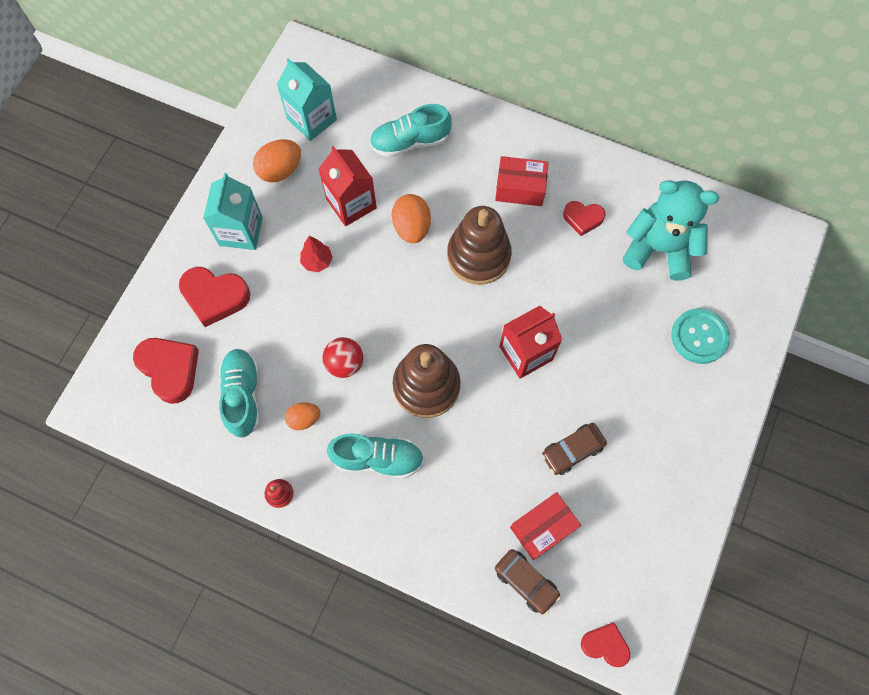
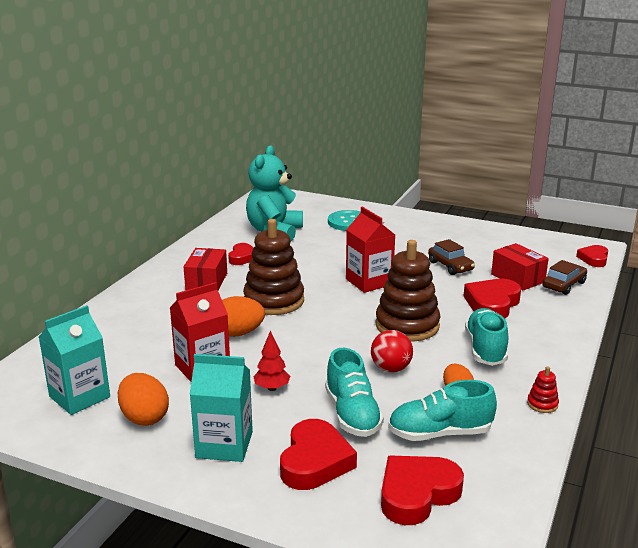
camera: 90 degrees left, 45 degrees down
turquoise shoe [370,104,452,158] -> turquoise shoe moved to [325,348,384,437]
none -> red heart [463,279,521,318]

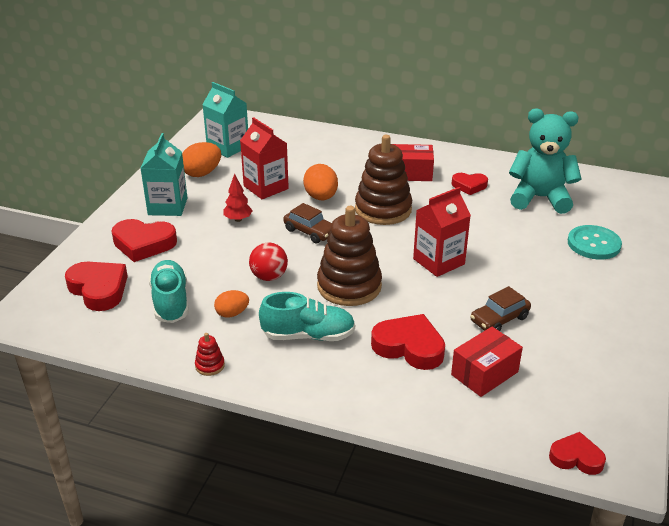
camera: 85 degrees right, 10 degrees up
turquoise shoe [325,348,384,437] -> none
brown car [543,260,587,295] -> brown car moved to [283,203,332,243]

